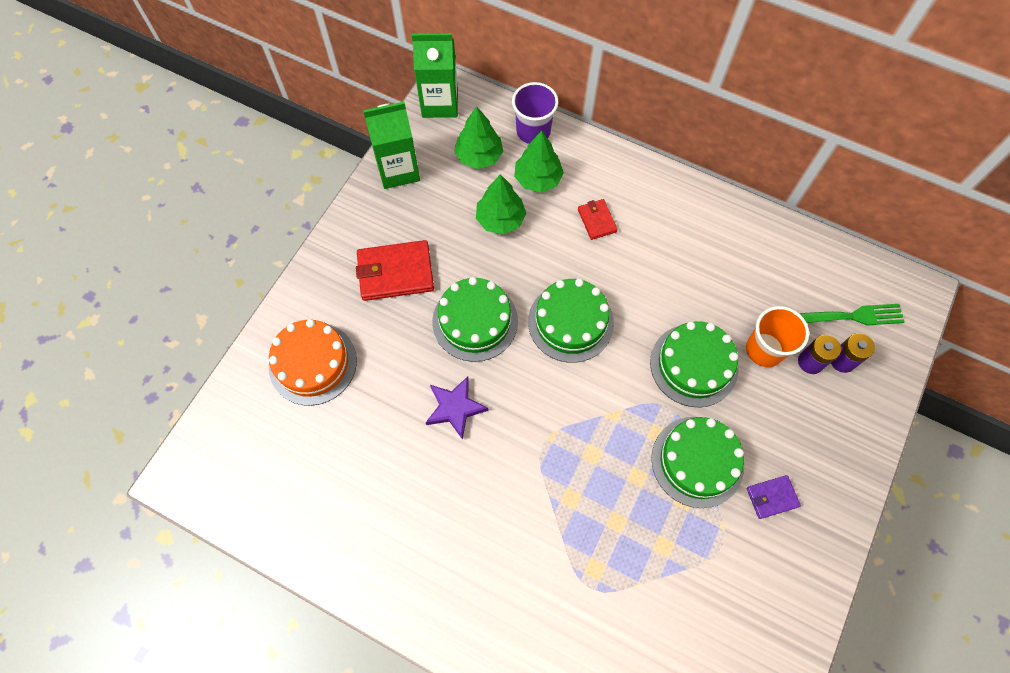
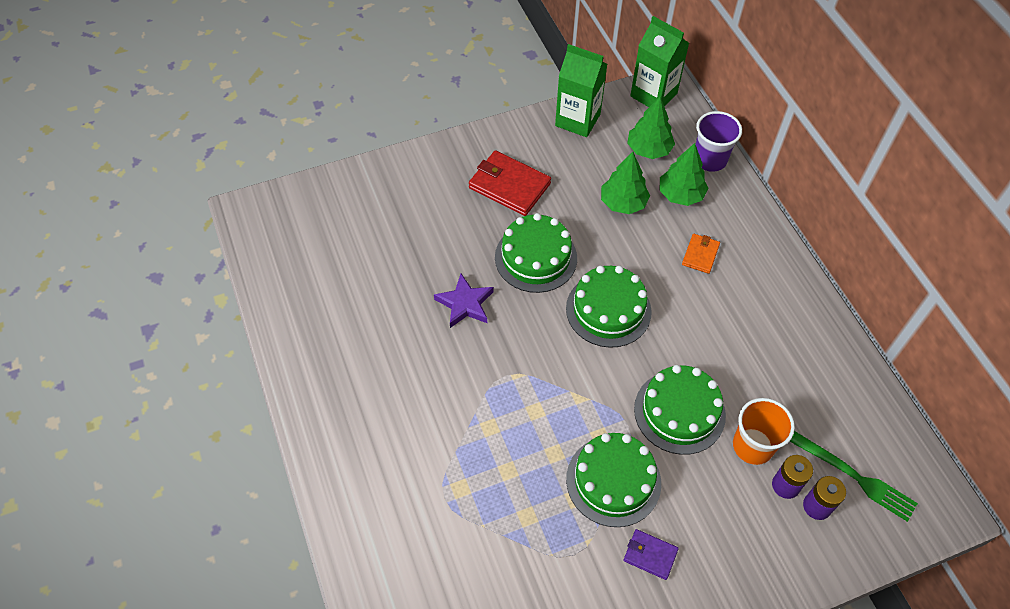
camera: 40 degrees right, 10 degrees down
orange cake [269,319,357,406] -> none
red wallet [578,199,618,240] -> orange wallet [682,234,720,274]

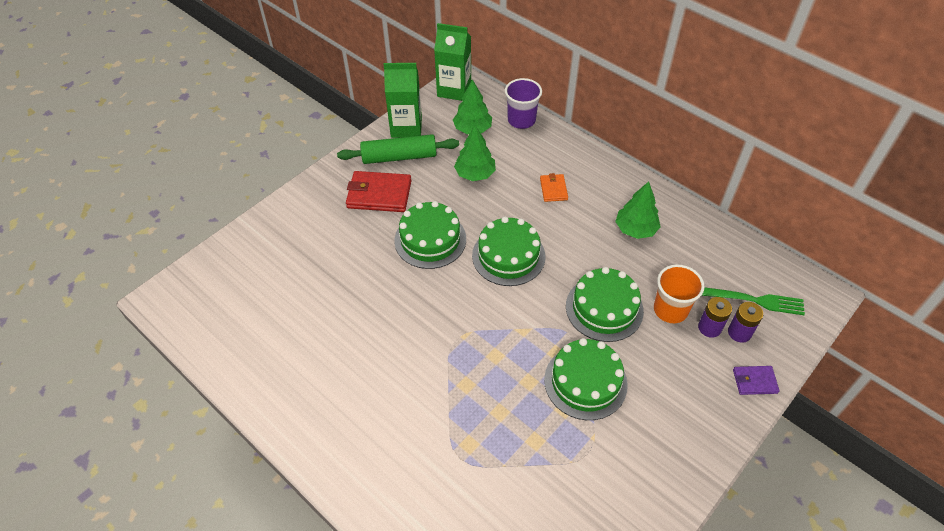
camera: 25 degrees left, 5 degrees down
purple star [434,274,494,328] -> none
purple wallet [623,529,679,580] -> purple wallet moved to [733,366,780,395]
green tree [660,143,708,206] -> green tree moved to [615,181,661,239]
none -> green rolling pin [337,134,459,164]

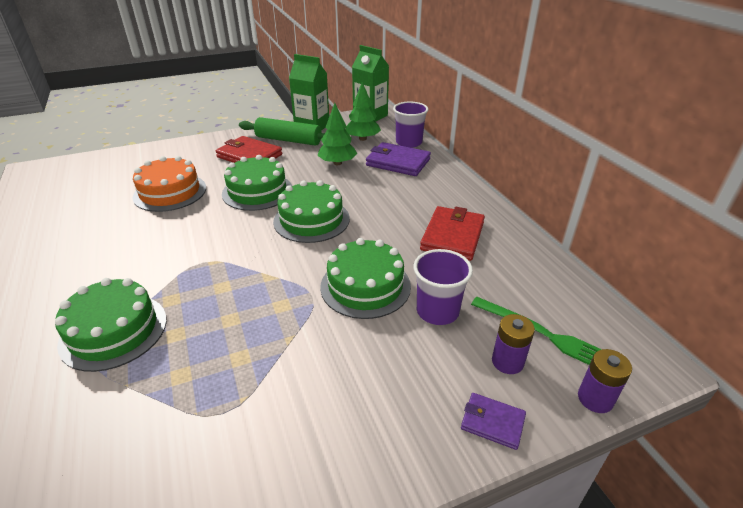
camera: 25 degrees right, 15 degrees down
orange wallet [540,173,568,202] -> none
green cake [544,338,628,420] -> green cake moved to [55,278,167,372]
green tree [615,181,661,239] -> red wallet [420,206,485,261]
orange cup [654,264,705,323] -> purple cup [413,249,473,325]
purple battery [698,297,732,338] -> purple battery moved to [578,349,632,413]
none -> orange cake [132,156,206,212]
none -> purple wallet [366,142,431,176]

